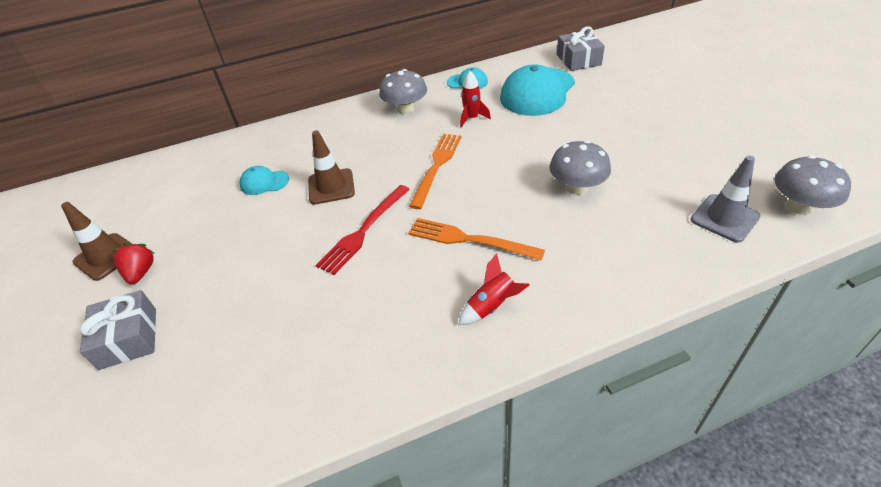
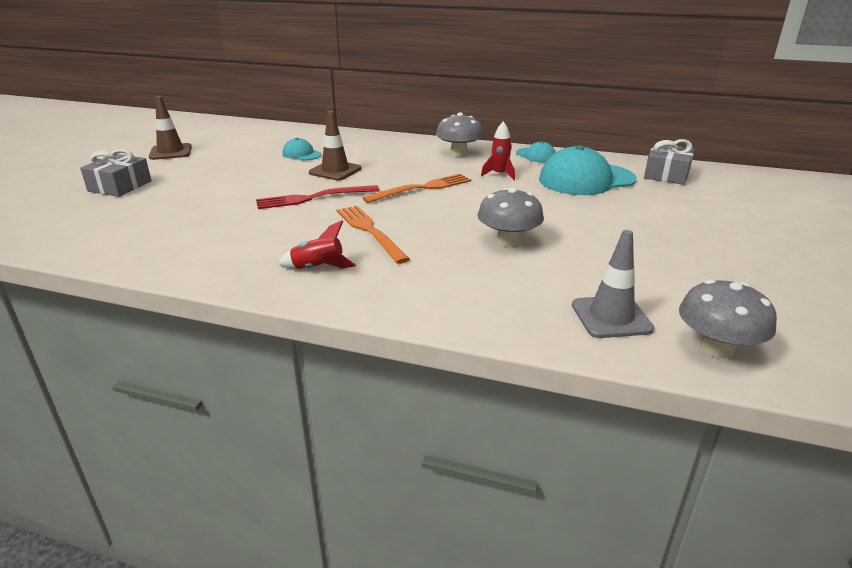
camera: 35 degrees right, 15 degrees down
red strawberry [113,243,155,284] -> none

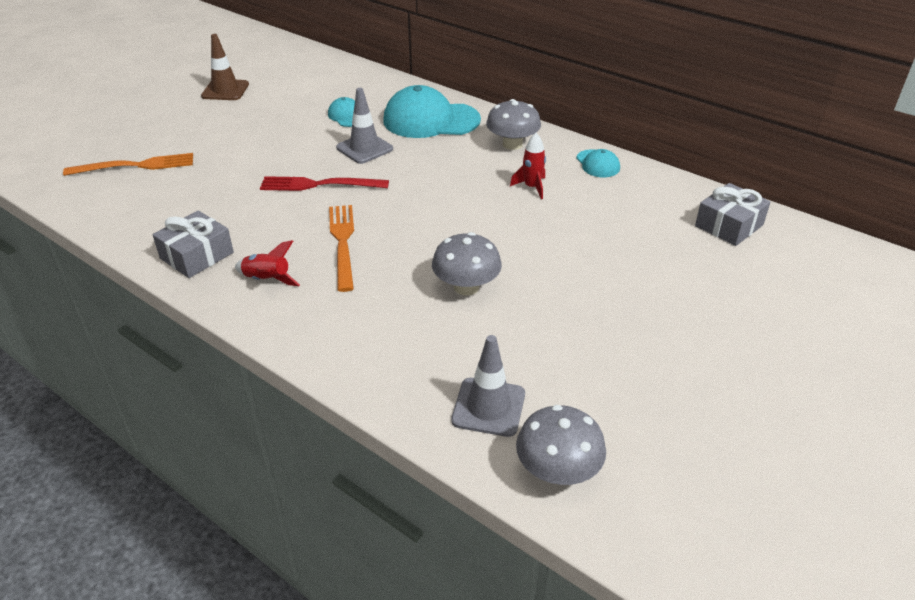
camera: 20 degrees right, 10 degrees up
grey gift [80,149,152,197] -> grey gift moved to [152,211,234,278]
brown traffic cone [309,111,361,181] -> grey traffic cone [336,88,393,164]
orange fork [363,174,471,203] -> orange fork moved to [63,153,193,176]
turquoise cap [539,145,637,195] -> turquoise cap moved to [383,85,481,138]

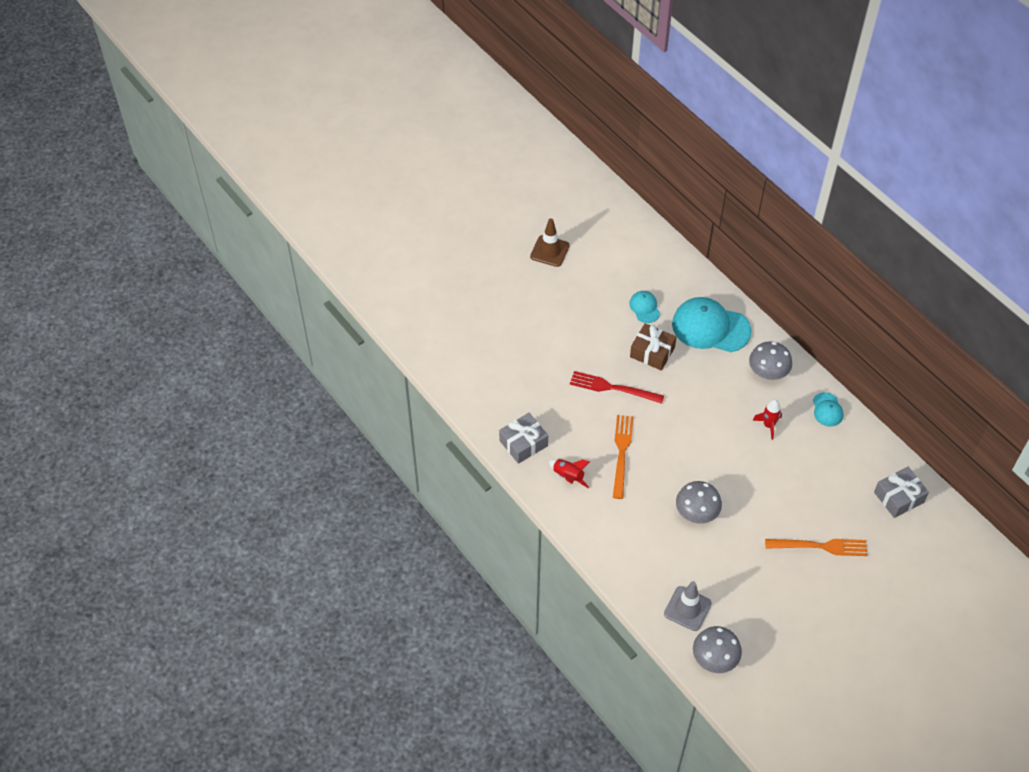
camera: 15 degrees right, 15 degrees up
orange fork [63,153,193,176] -> orange fork moved to [765,539,868,556]
grey traffic cone [336,88,393,164] -> brown gift [630,323,677,371]

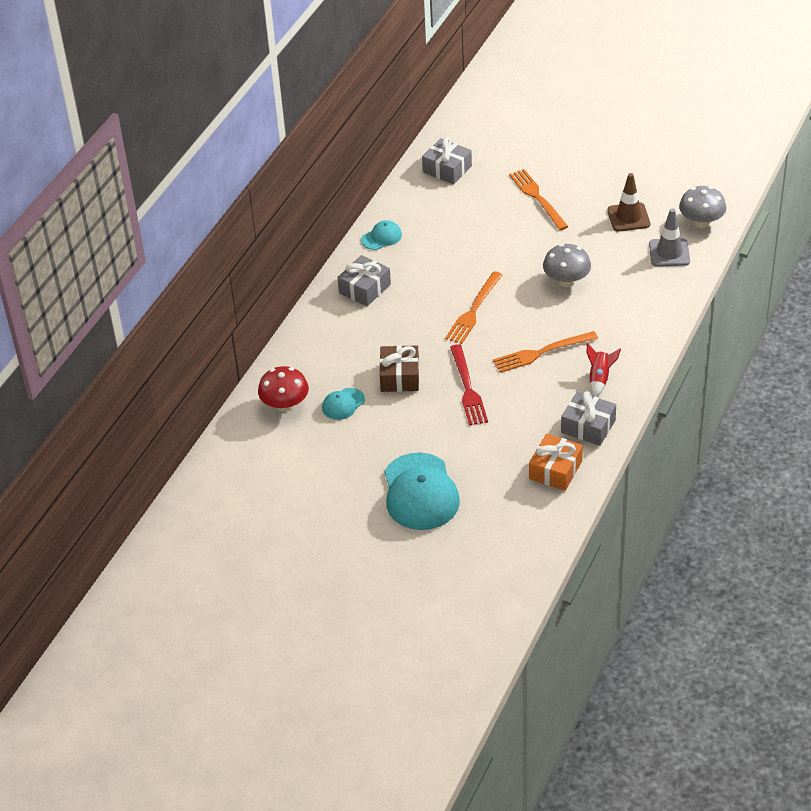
camera: 115 degrees left, 10 degrees down
brown traffic cone [530,218,570,267] -> brown traffic cone moved to [607,173,650,232]
turquoise cap [672,297,751,352] -> turquoise cap moved to [384,452,460,530]
grey mushroom [749,341,792,380] -> grey gift [337,255,391,306]
red rocket [753,399,782,440] -> none
none -> red mushroom [258,366,309,412]
none -> orange fork [445,271,502,344]
none -> orange gift [529,434,583,491]

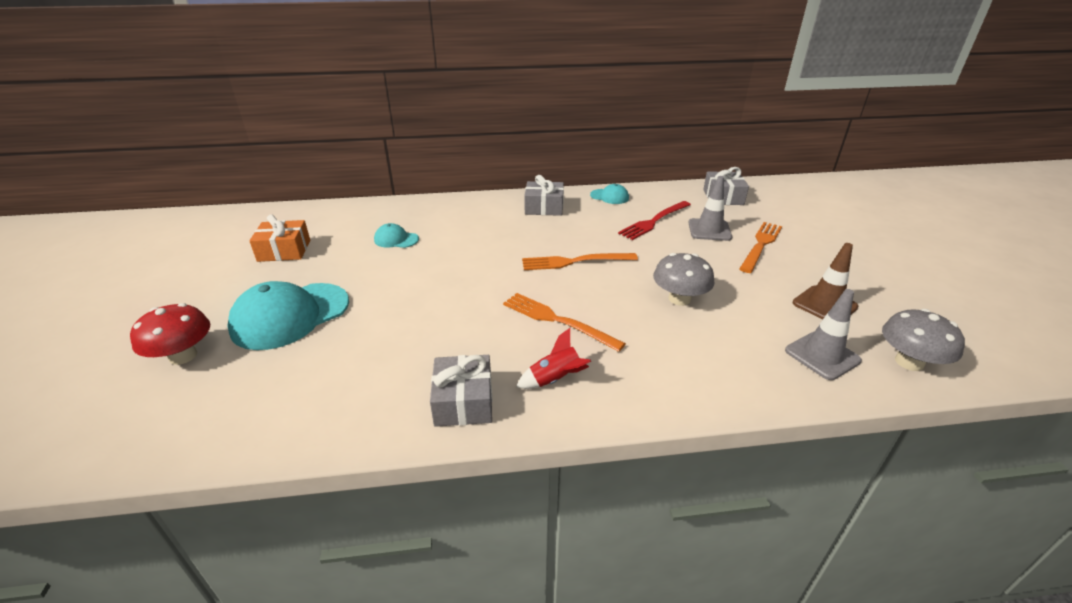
camera: 55 degrees right, 10 degrees down
red mushroom [258,366,309,412] -> red mushroom moved to [130,303,210,365]
brown gift [379,345,419,392] -> none
red fork [450,344,488,426] -> red fork moved to [618,201,691,240]
orange gift [529,434,583,491] -> orange gift moved to [249,214,310,262]
none -> grey traffic cone [688,176,732,241]

